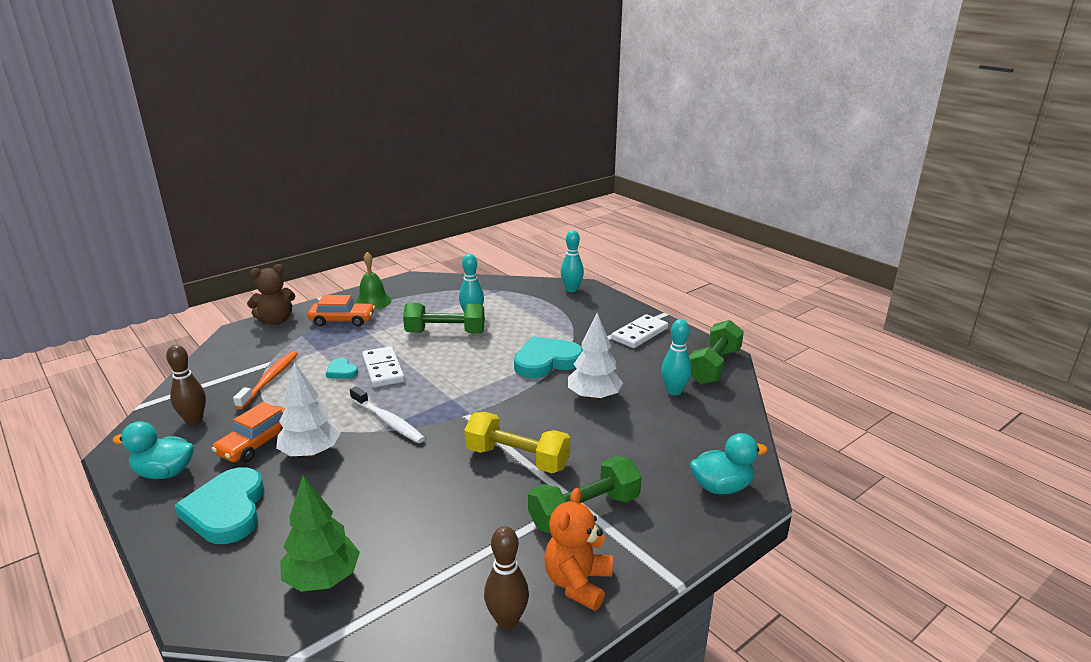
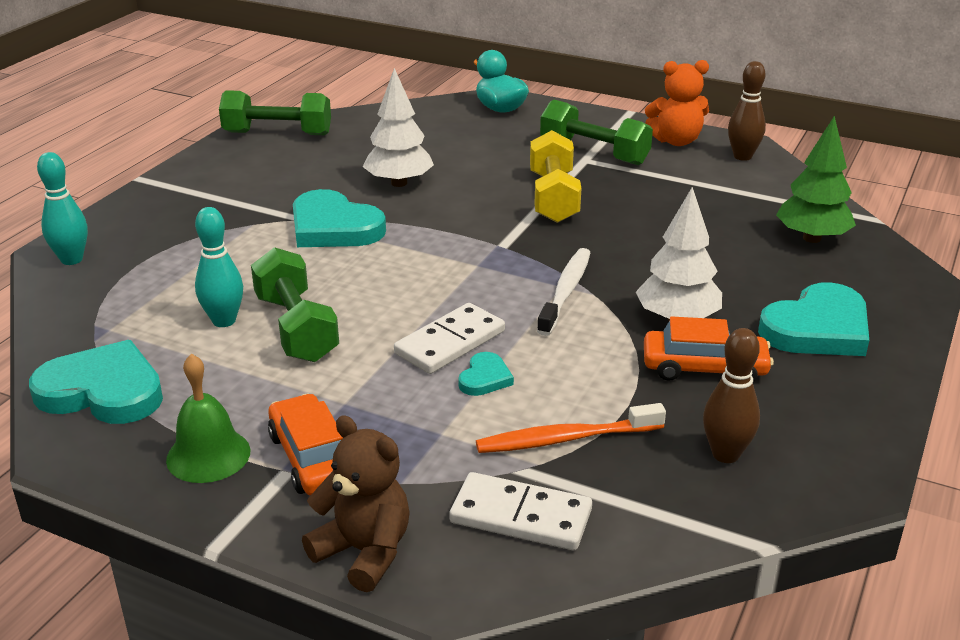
camera: 115 degrees left, 5 degrees up
turquoise duck [112,421,194,479] -> none
white domino [611,314,668,348] -> white domino moved to [450,472,592,550]
turquoise bowling pin [661,319,692,396] -> none
none -> turquoise heart [29,340,163,424]

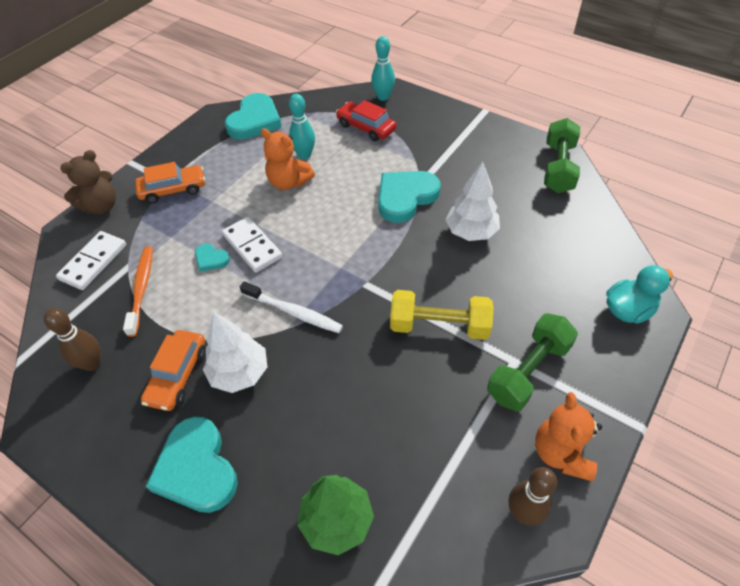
camera: 100 degrees right, 20 degrees up
green bell [166,354,250,483] -> none
green dumbbell [251,247,339,362] -> orange teddy bear [261,128,315,190]
none -> red car [336,100,396,141]

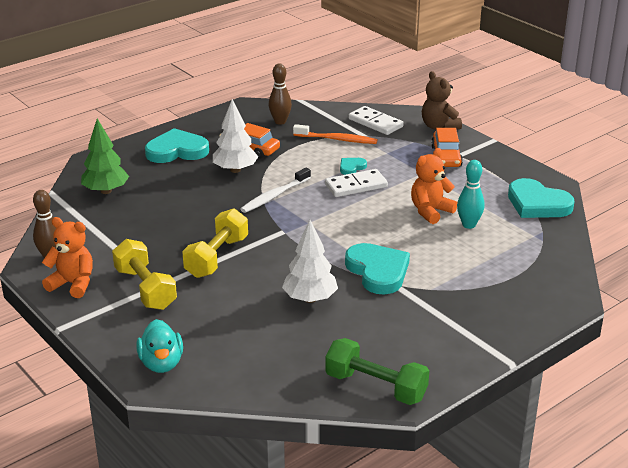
camera: 105 degrees right, 20 degrees down
red car [336,100,396,141] -> none
turquoise bowling pin [371,36,395,101] -> none
green dumbbell [487,313,578,411] -> yellow dumbbell [112,239,177,310]

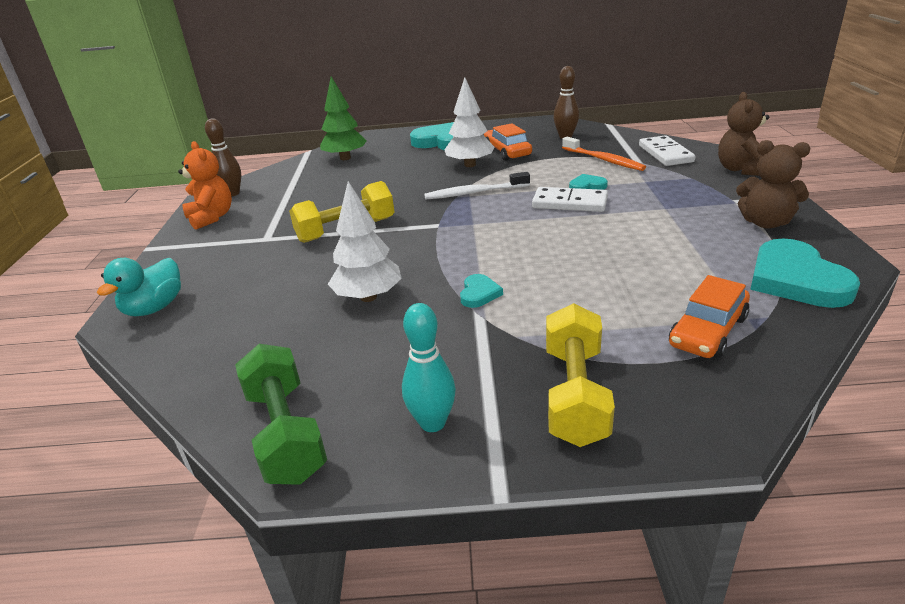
camera: 40 degrees right, 0 degrees up
yellow dumbbell [112,239,177,310] -> yellow dumbbell moved to [546,303,615,447]
turquoise heart [345,243,410,294] -> turquoise heart [460,274,503,308], size x0.48
orange teddy bear [411,148,458,224] -> none
orange car [431,128,463,167] -> orange car moved to [669,275,750,358]
turquoise bowling pin [457,160,484,229] -> turquoise bowling pin moved to [402,303,456,432]
none -> brown teddy bear [736,140,810,228]

